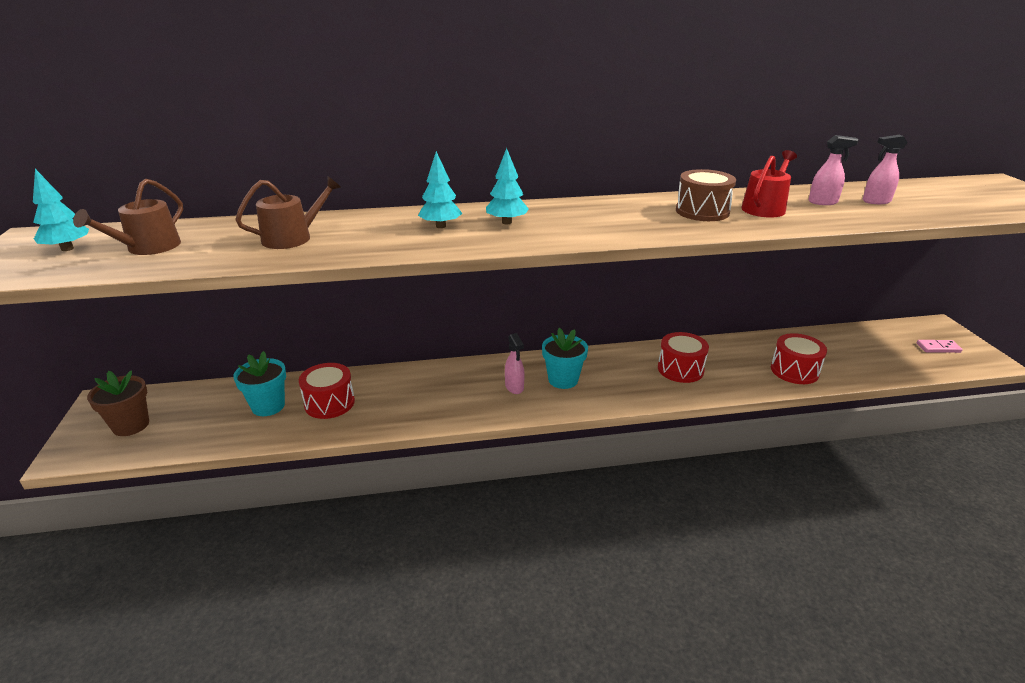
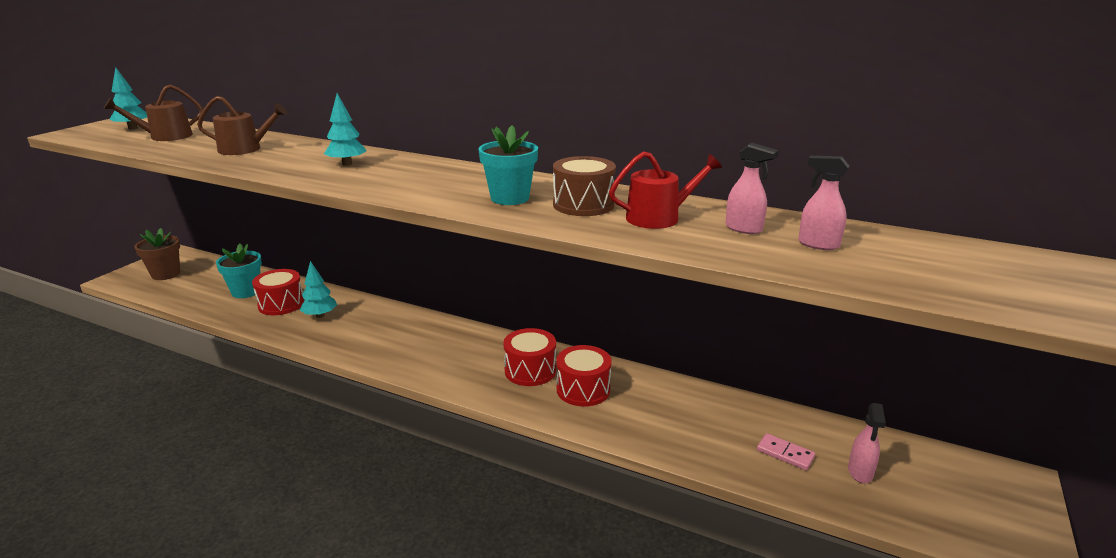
camera: 35 degrees right, 5 degrees down
turquoise tree [486,148,529,224] -> turquoise tree moved to [300,261,337,318]
pink spray bottle [505,333,525,394] -> pink spray bottle moved to [848,403,886,483]
turquoise flower pot [542,328,588,389] -> turquoise flower pot moved to [478,125,538,205]
red drum [771,333,827,384] -> red drum moved to [503,328,556,386]
pink domino [917,340,963,353] -> pink domino moved to [757,433,815,470]

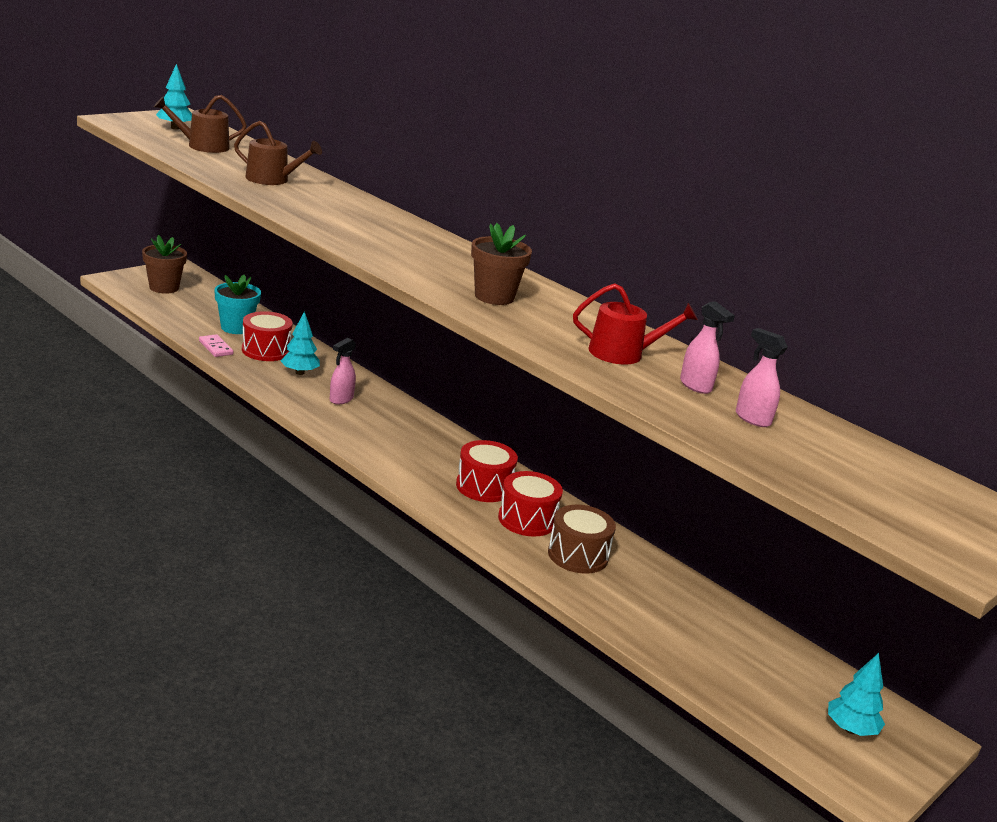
camera: 15 degrees right, 0 degrees up
turquoise tree [324,93,366,166] -> turquoise tree moved to [828,653,885,736]
turquoise flower pot [478,125,538,205] -> brown flower pot [471,223,532,305]
brown drum [553,156,616,216] -> brown drum moved to [548,505,616,574]
pink domino [757,433,815,470] -> pink domino moved to [199,334,234,357]
pink spray bottle [848,403,886,483] -> pink spray bottle moved to [330,338,356,404]

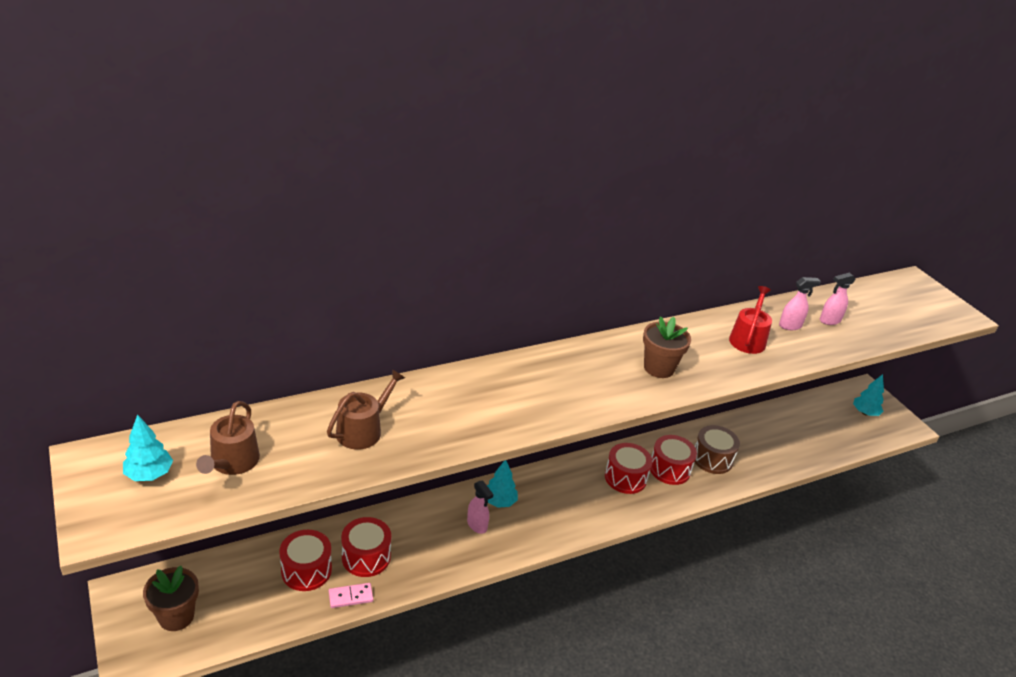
camera: 70 degrees left, 10 degrees up
turquoise flower pot [214,275,261,334] -> red drum [280,530,332,591]
turquoise tree [281,311,320,375] -> turquoise tree moved to [487,460,518,508]

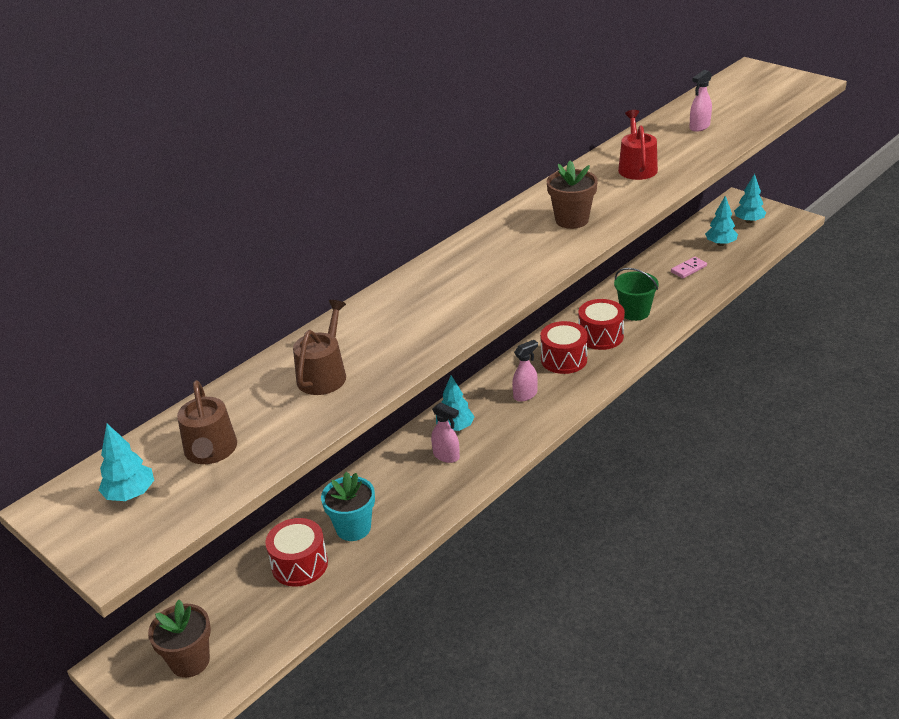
camera: 15 degrees left, 0 degrees up
pink domino [329,583,373,608] -> pink domino moved to [671,257,707,278]
red drum [341,517,391,577] -> turquoise flower pot [321,472,375,541]
brown drum [695,425,740,474] -> green bucket [614,268,659,321]
pink spray bottle [779,277,821,330] -> pink spray bottle moved to [512,340,538,402]
none -> turquoise tree [705,196,738,246]

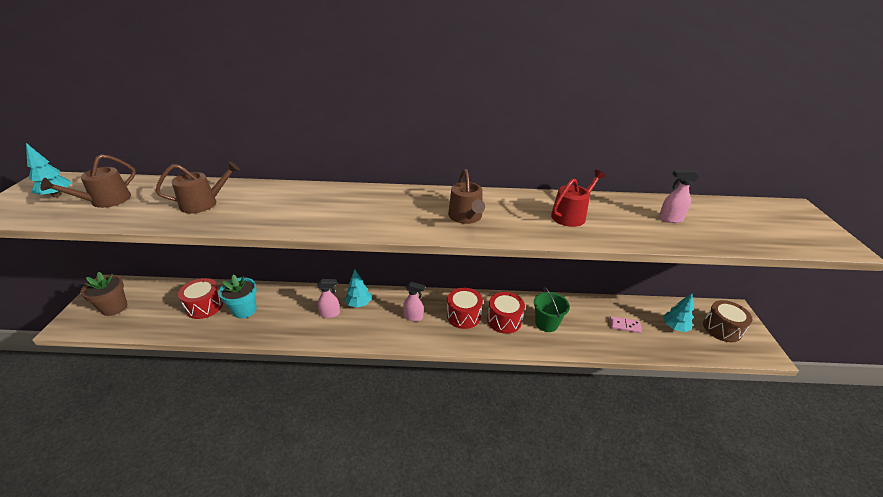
camera: 45 degrees right, 0 degrees up
pink spray bottle [431,402,460,463] -> pink spray bottle turned 90 degrees counterclockwise [317,279,340,318]
brown flower pot [547,160,598,229] -> brown watering can [448,169,485,224]
turquoise tree [734,173,766,223] -> brown drum [703,300,753,342]

